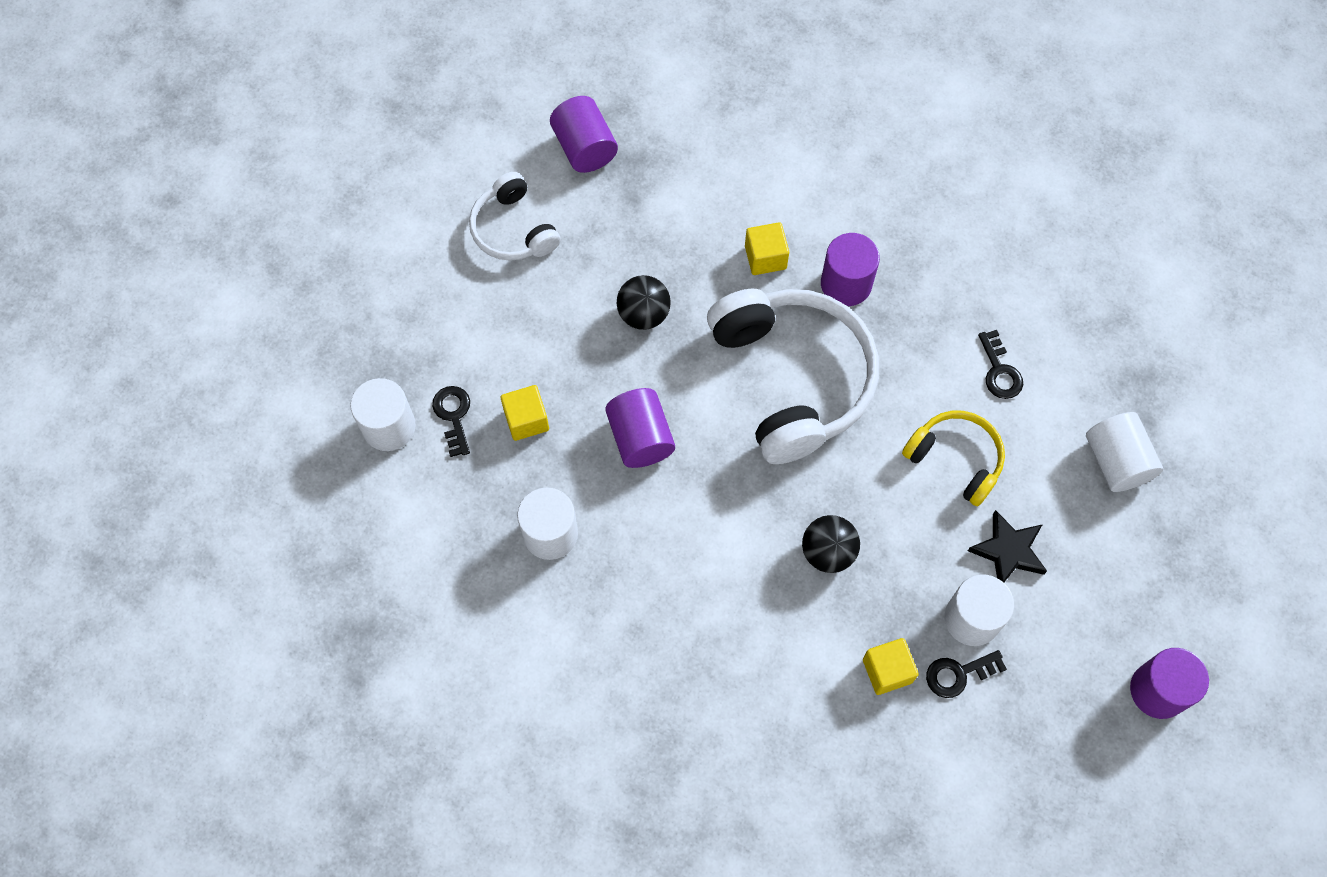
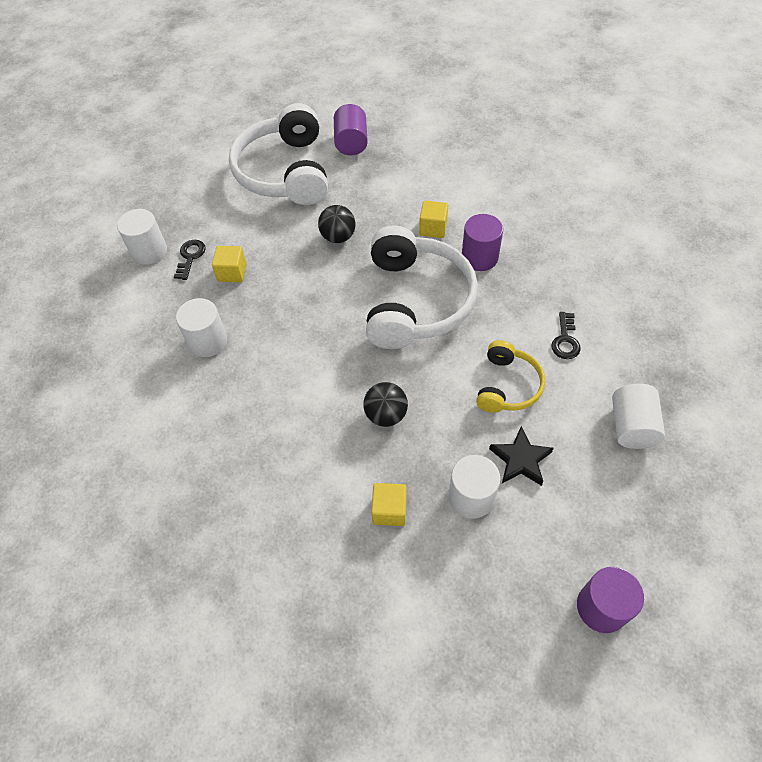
camera: 25 degrees right, 10 degrees down
white headphones [469,172,561,261] -> white headphones [229,103,328,205], size x1.86
purple cylinder [605,388,675,468] -> none
yellow headphones [902,411,1005,506] -> yellow headphones turned 45 degrees clockwise [476,340,545,413]
black key [926,650,1007,698] -> none

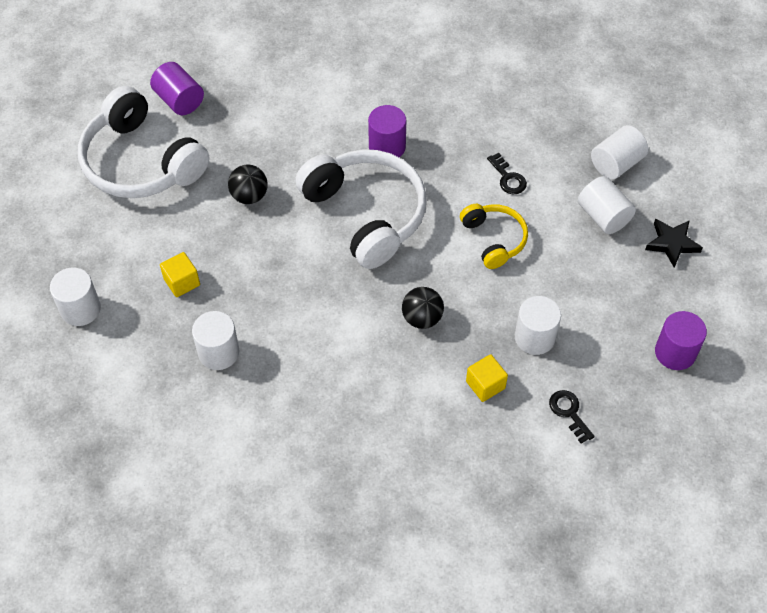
camera: 40 degrees left, 0 degrees up
black key [174,240,206,280] -> black key moved to [549,390,595,444]
yellow cube [419,200,448,238] -> none
black star [489,426,554,486] -> black star moved to [645,219,703,268]
none -> white cylinder [591,125,648,180]

